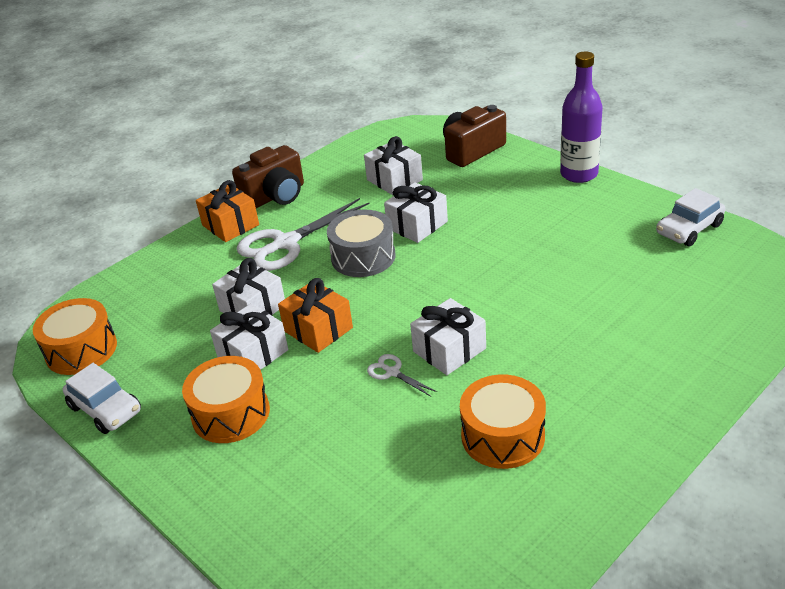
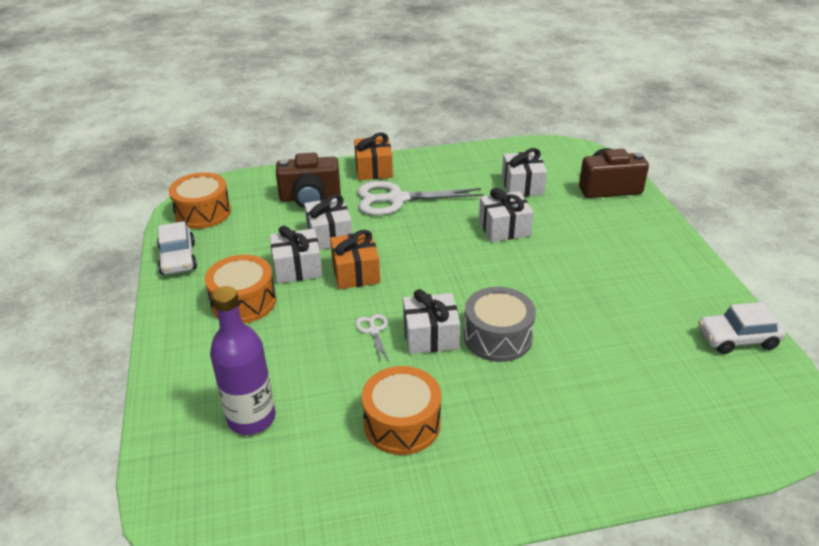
camera: 30 degrees right, 0 degrees up
brown camera [232,145,304,208] -> brown camera moved to [276,152,341,208]
grey drum [327,210,396,277] -> grey drum moved to [464,287,536,362]
purple bottle [560,52,603,183] -> purple bottle moved to [210,286,275,435]

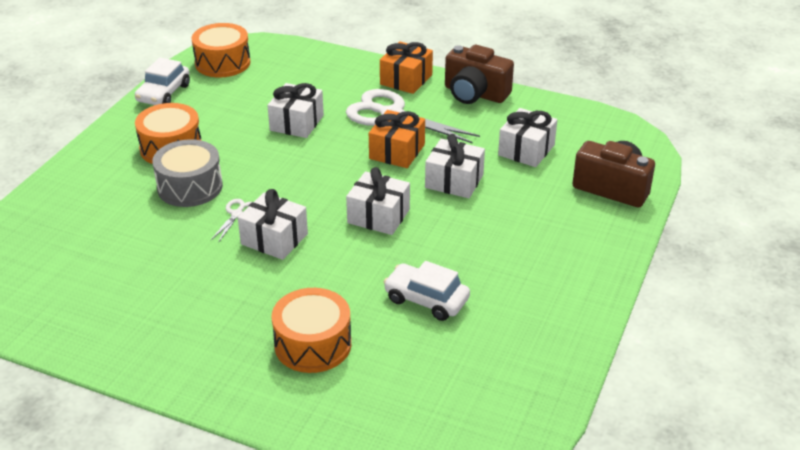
camera: 35 degrees right, 0 degrees up
purple bottle [210,286,275,435] -> none
white gift [270,226,322,284] -> white gift moved to [346,167,410,235]
brown camera [276,152,341,208] -> brown camera moved to [445,45,514,104]
orange gift [330,230,380,289] -> orange gift moved to [369,110,425,168]
orange drum [362,366,441,455] -> orange drum moved to [272,288,351,373]
grey drum [464,287,536,362] -> grey drum moved to [152,139,223,207]
white car [698,302,786,354] -> white car moved to [384,261,470,321]

